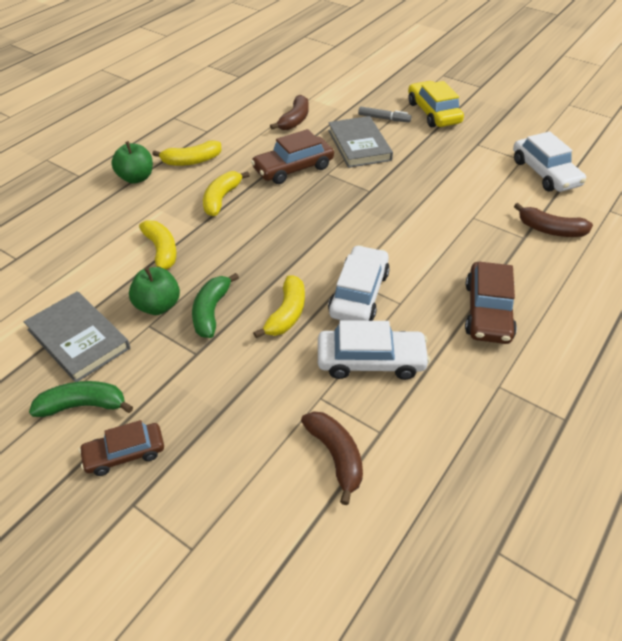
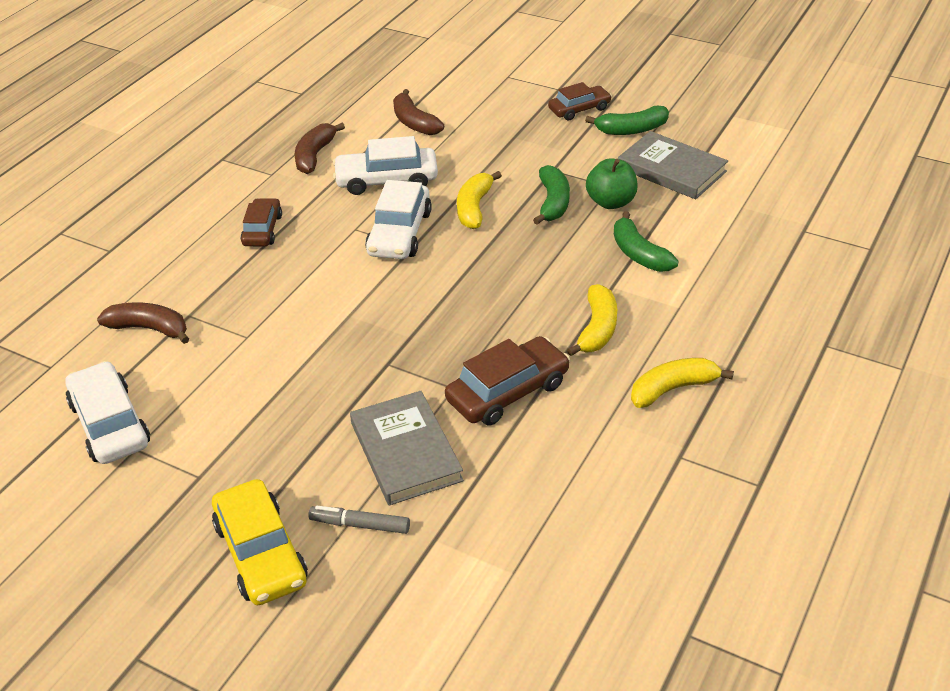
camera: 175 degrees right, 5 degrees down
green apple [111,141,153,184] -> none
yellow banana [139,220,177,270] -> green banana [614,211,678,272]
brown banana [270,95,309,130] -> brown banana moved to [295,123,345,174]
brown car [465,262,517,344] -> brown car [241,198,282,246], size x0.65

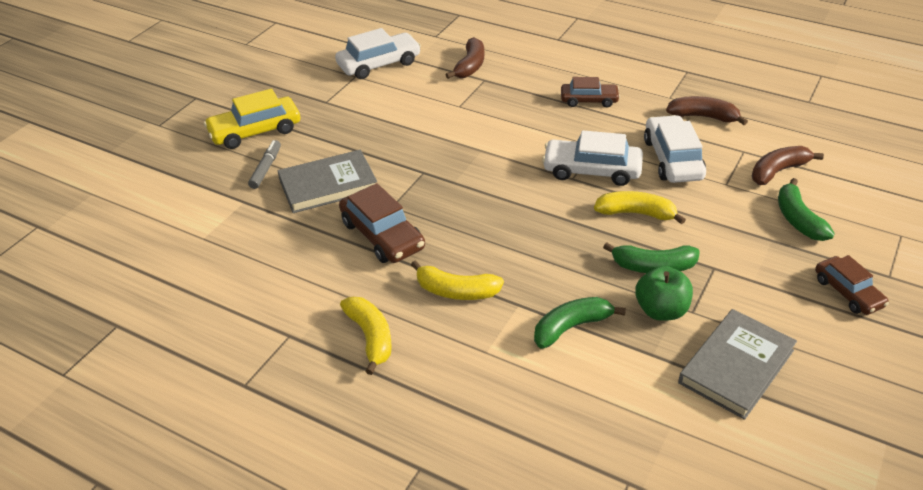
camera: 90 degrees right, 0 degrees up
green banana [585,106,669,135] -> green banana moved to [778,178,835,241]

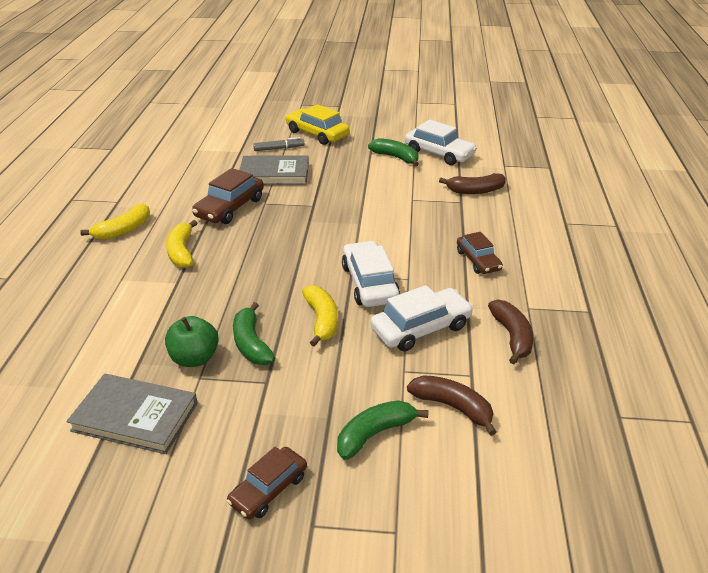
camera: 65 degrees right, 5 degrees down
grey book [278,150,377,213] -> grey book turned 45 degrees counterclockwise [239,155,309,185]
green banana [534,297,626,349] -> green banana moved to [368,138,419,166]

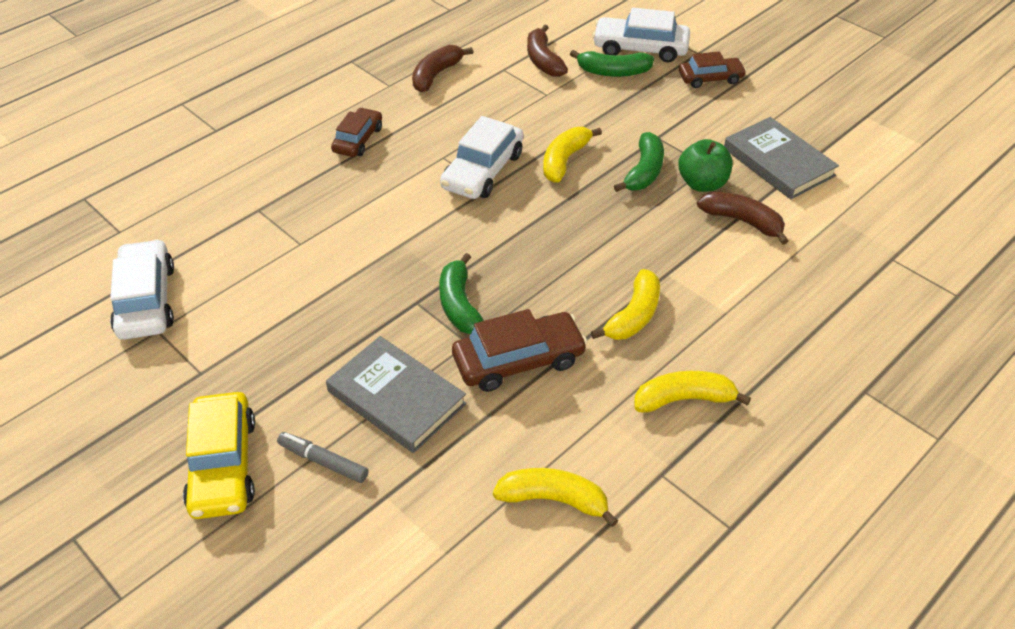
camera: 140 degrees left, 10 degrees up
green banana [368,138,419,166] -> green banana moved to [439,253,484,334]
white car [370,285,473,351] -> white car moved to [592,8,690,62]
brown banana [439,173,506,194] -> brown banana moved to [697,192,788,245]
none -> yellow banana [493,468,618,527]

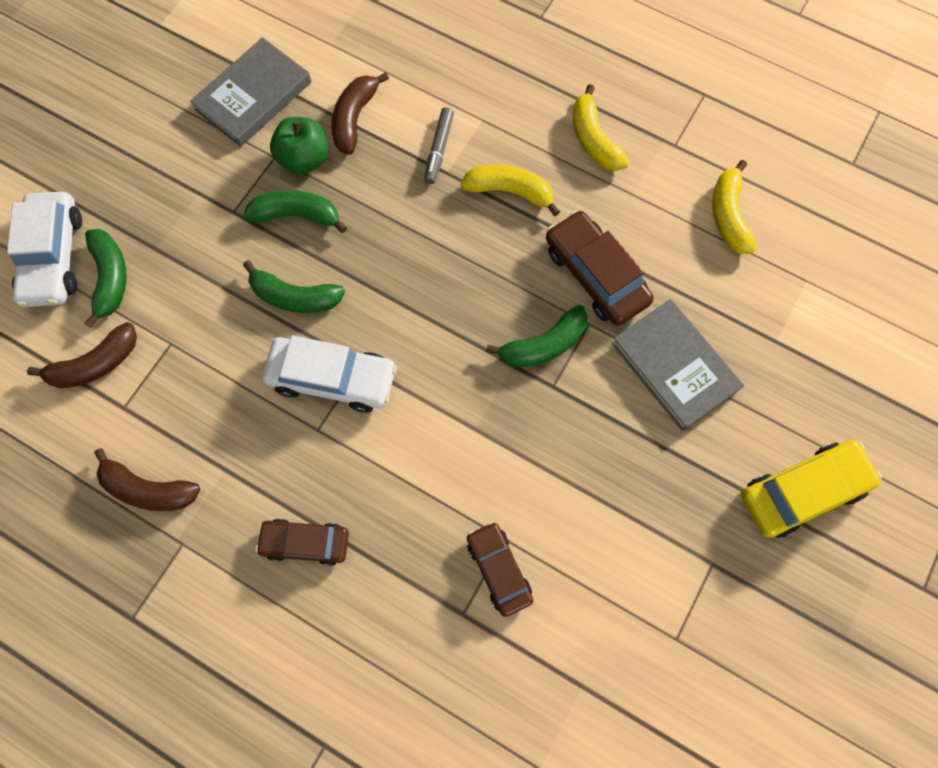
camera: 105 degrees left, 25 degrees up
white car [110,239,174,340] -> none
grey marker [277,432,368,483] -> grey marker moved to [424,107,454,184]
grey book [326,336,467,453] -> grey book turned 60 degrees counterclockwise [611,299,744,431]
yellow banana [543,127,602,182] -> green banana [243,260,345,313]
brown car [679,51,746,88] -> brown car moved to [467,521,533,617]

